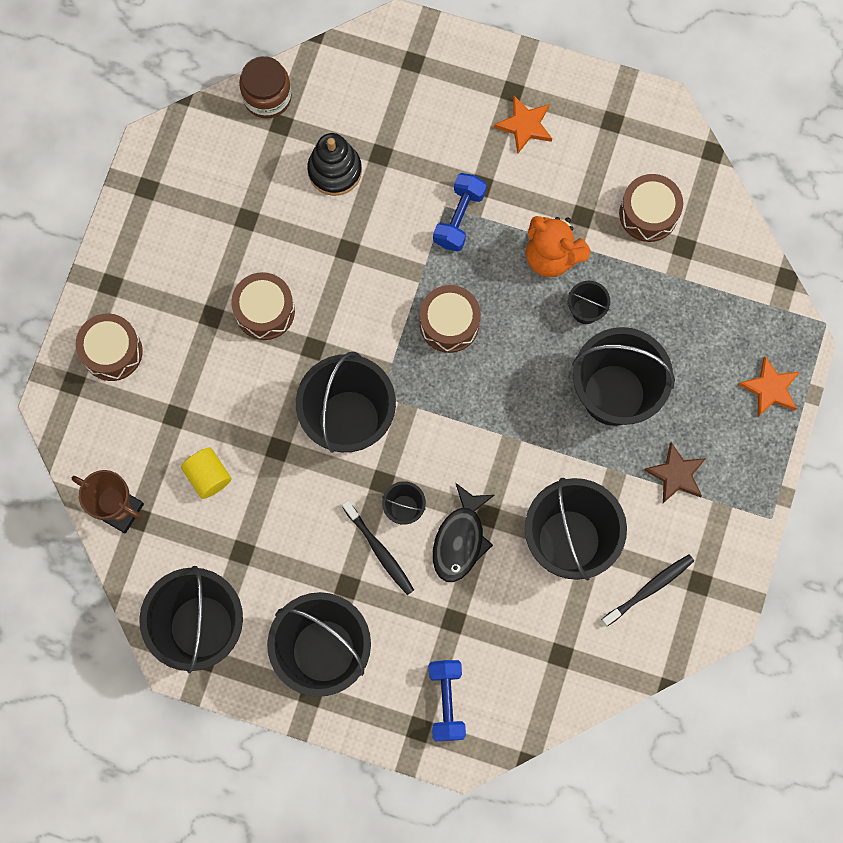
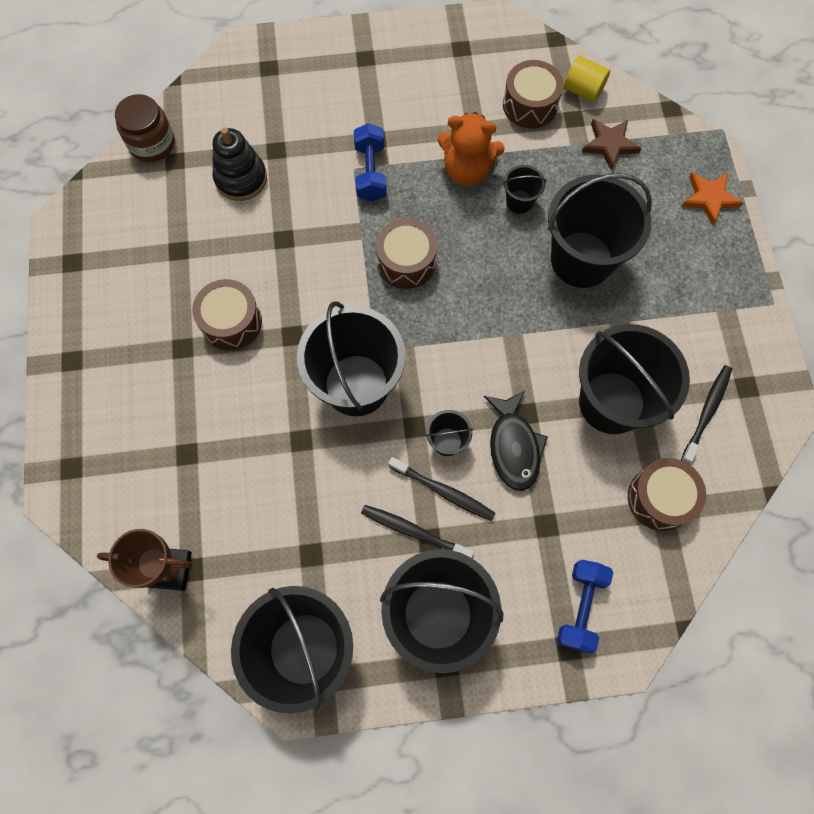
camera: 25 degrees left, 5 degrees down
brown drum [76,313,142,381] -> brown drum moved to [628,458,706,531]
yellow cylinder [181,447,232,499] -> yellow cylinder moved to [564,56,610,102]
blue dumbbell [429,660,466,741] -> blue dumbbell turned 45 degrees clockwise [557,560,613,653]
orange star [494,96,552,154] -> none
brown star [644,442,706,503] -> brown star moved to [582,119,641,171]
none -> black toothbrush [361,505,474,558]

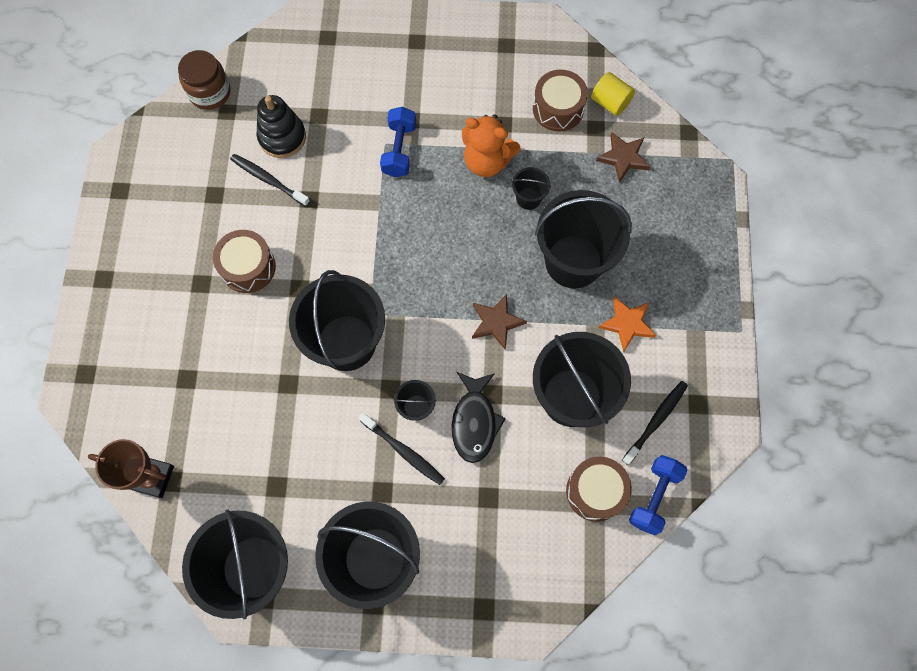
camera: 10 degrees right, 0 degrees up
black toothbrush [361,505,474,558] -> black toothbrush moved to [230,154,310,207]
brown drum [376,218,437,289] -> none
blue dumbbell [557,560,613,653] -> blue dumbbell moved to [629,455,688,536]
orange star [681,173,743,225] -> orange star moved to [598,296,656,352]
none -> brown star [472,294,527,350]

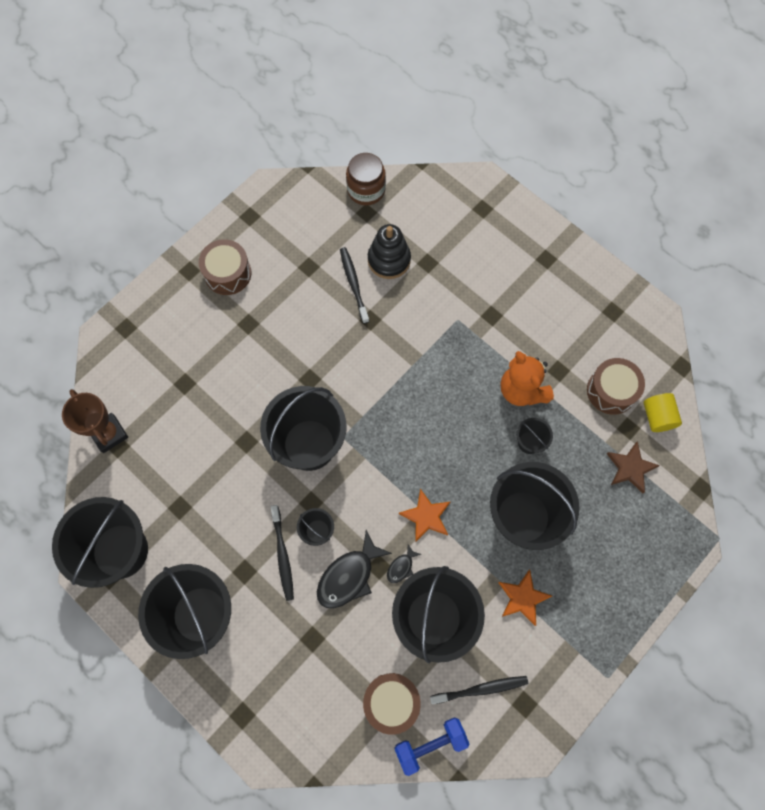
camera: 40 degrees right, 0 degrees up
brown drum [213,230,276,293] -> brown drum moved to [199,239,251,295]
blue dumbbell [380,107,416,177] -> none
brown star [472,294,527,350] -> orange star [399,489,450,542]
none -> black fish [387,544,421,583]

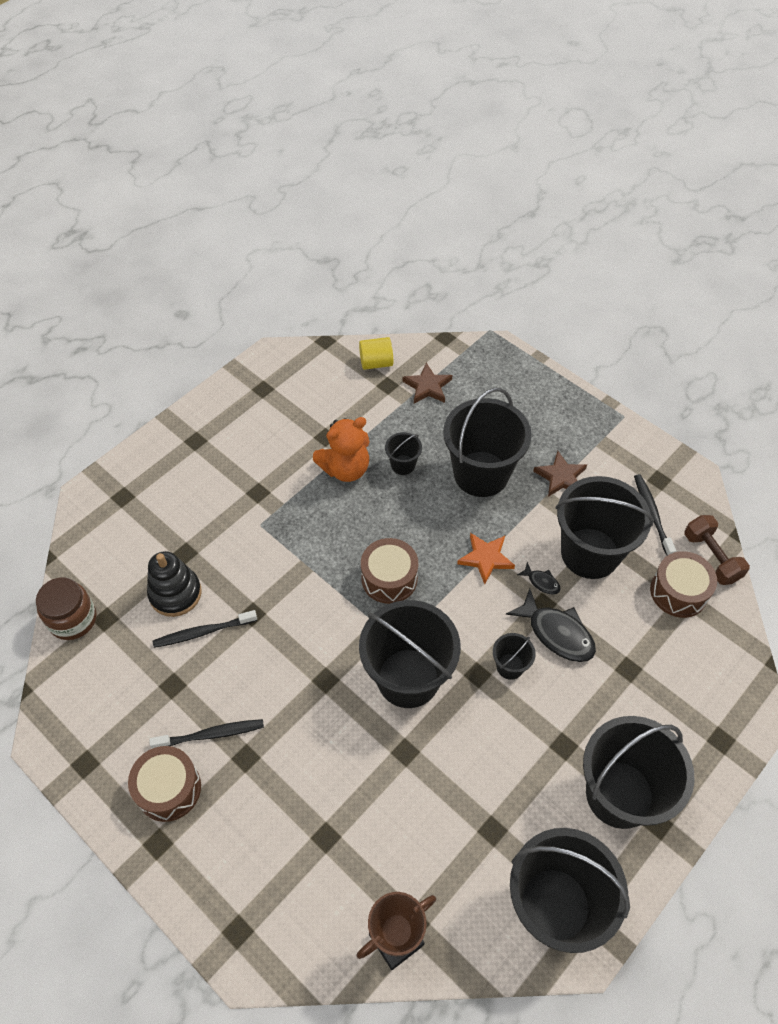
camera: 90 degrees left, 15 degrees down
black toothbrush [271,505,294,601] -> black toothbrush moved to [149,719,264,749]
blue dumbbell [395,717,470,776] -> brown dumbbell [684,515,750,585]
orange star [498,570,552,626] -> brown star [533,451,587,497]
brown drum [587,358,645,415] -> brown drum moved to [361,538,418,604]

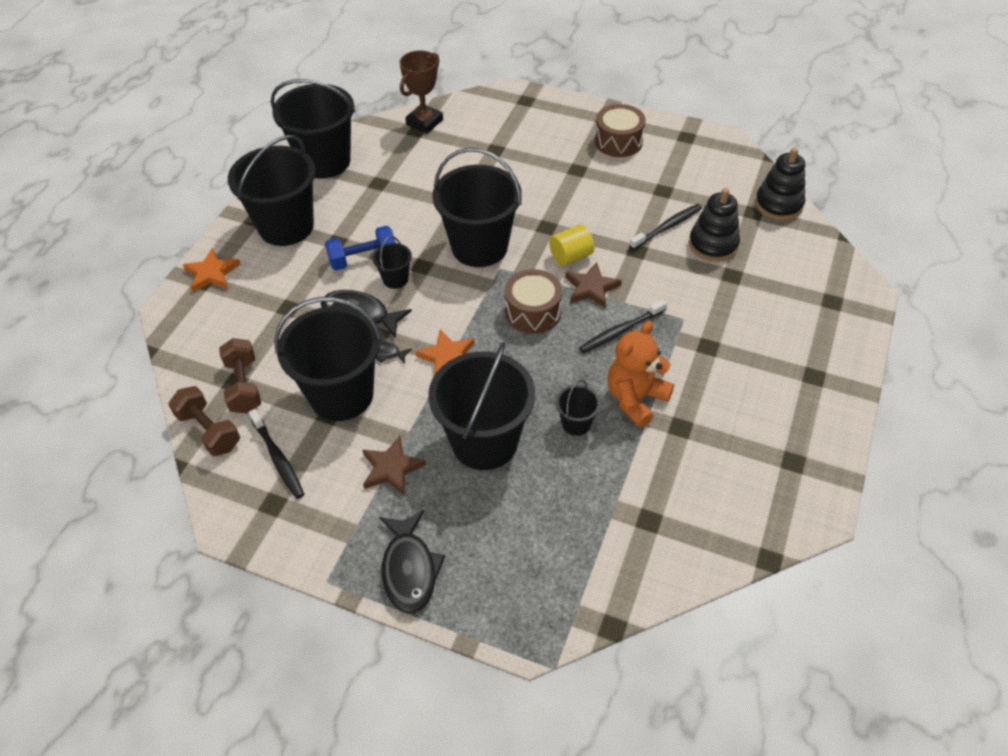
camera: 160 degrees right, 5 degrees down
brown jar [36,578,96,640] -> black stacking toy [755,148,805,221]
black toothbrush [149,719,264,749] -> black toothbrush moved to [579,299,667,353]
yellow cylinder [359,337,393,370] -> yellow cylinder moved to [549,224,594,266]
brown star [402,363,452,404] -> brown star moved to [565,262,622,308]
brown drum [650,551,717,618] -> brown dumbbell [219,338,261,413]
none -> orange star [183,248,241,292]
none -> blue dumbbell [325,226,396,270]
none -> black fish [379,510,445,613]

